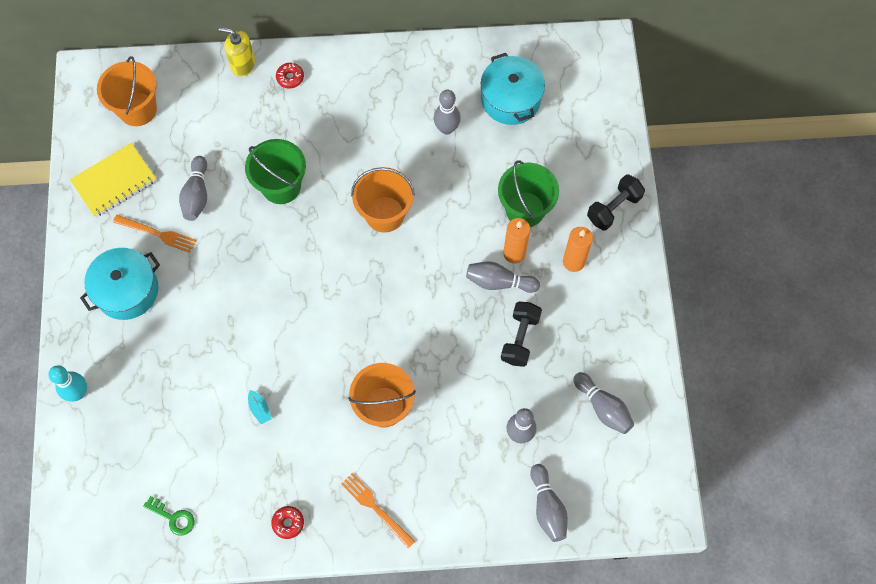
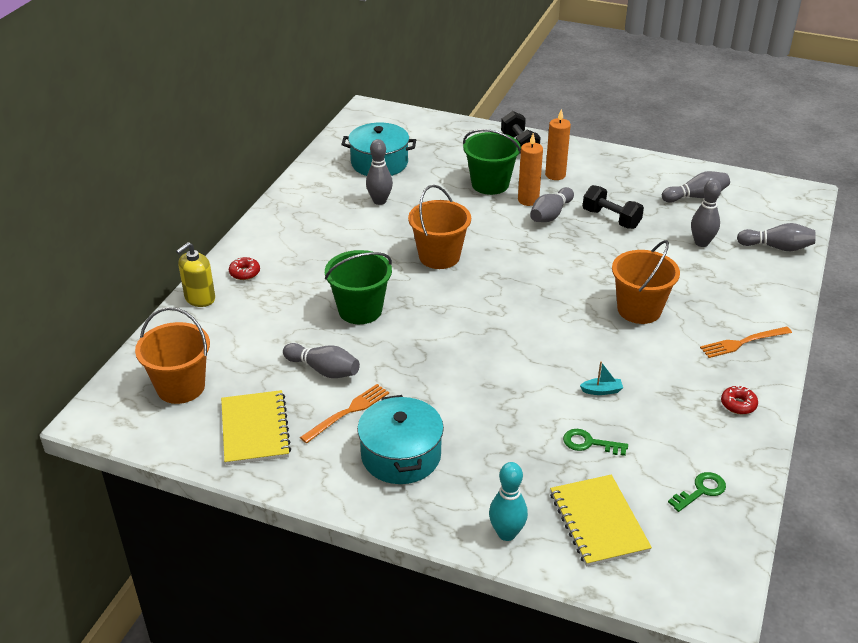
camera: 65 degrees left, 30 degrees down
none -> yellow notebook [550,475,652,566]
none -> green key [563,429,628,456]

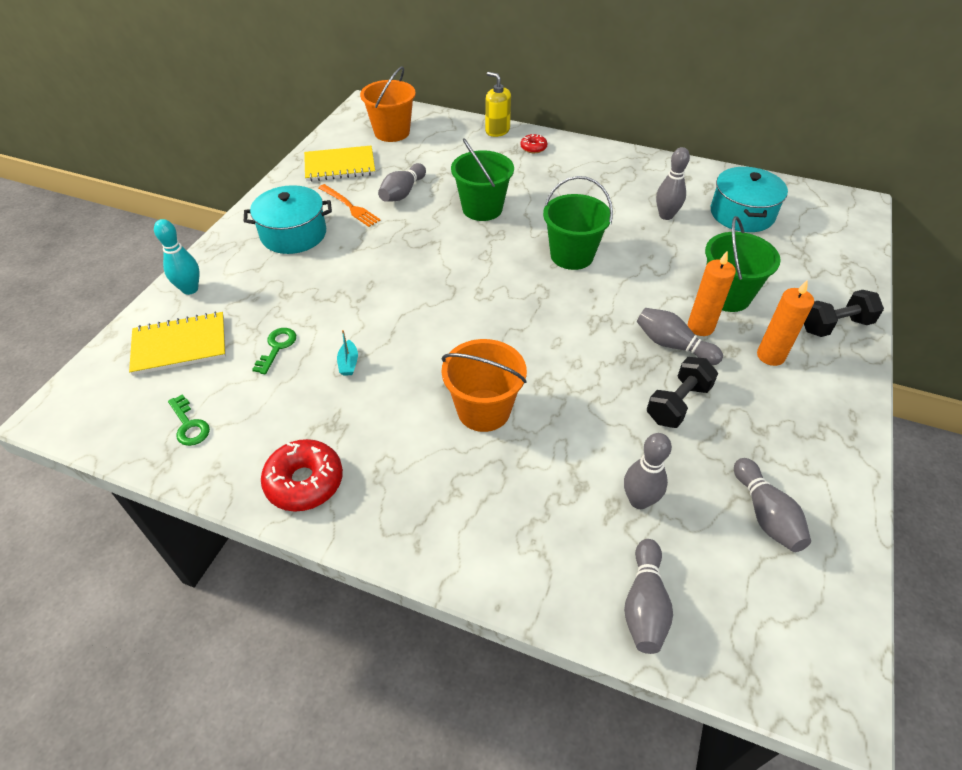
camera: 90 degrees right, 10 degrees up
orange bucket [408,185,471,269] -> green bucket [543,176,613,270]
orange fork [700,327,792,358] -> none
red donut [721,385,758,414] -> red donut [261,439,343,512], size x1.84

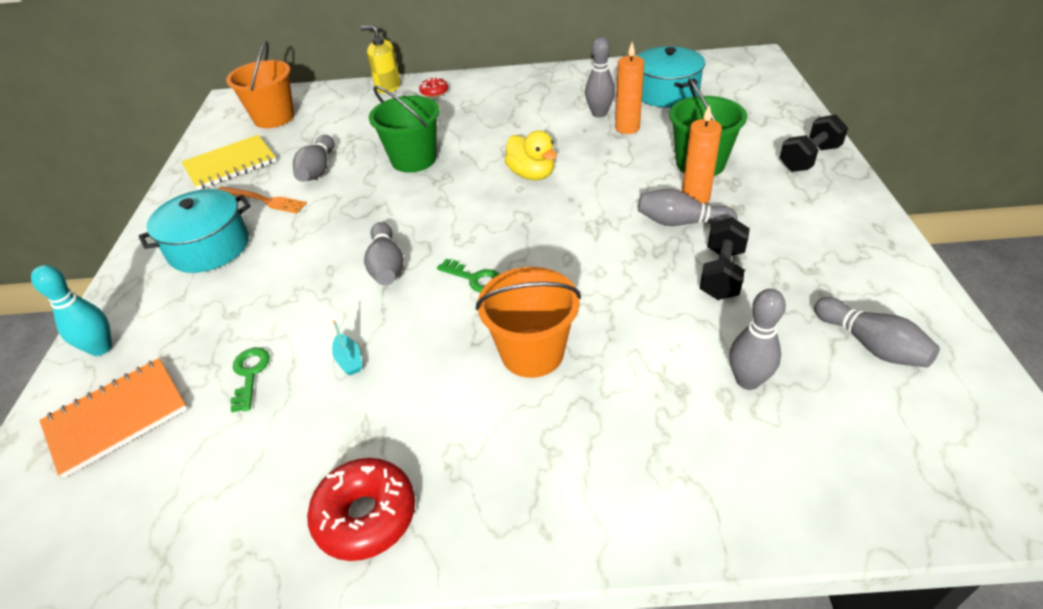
camera: 20 degrees left, 5 degrees down
yellow notebook [129,311,226,375] -> orange notebook [39,358,187,478]
green key [168,394,210,446] -> green key moved to [437,259,500,292]
green bucket [543,176,613,270] -> yellow duck [504,130,557,180]
grey bowling pin [624,539,673,654] -> grey bowling pin moved to [364,222,404,286]
orange candle [757,280,814,366] -> orange candle moved to [615,42,644,134]

